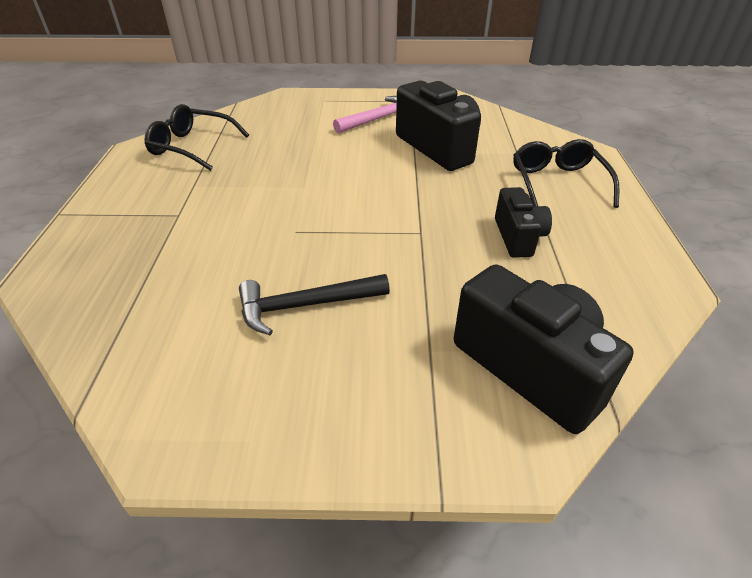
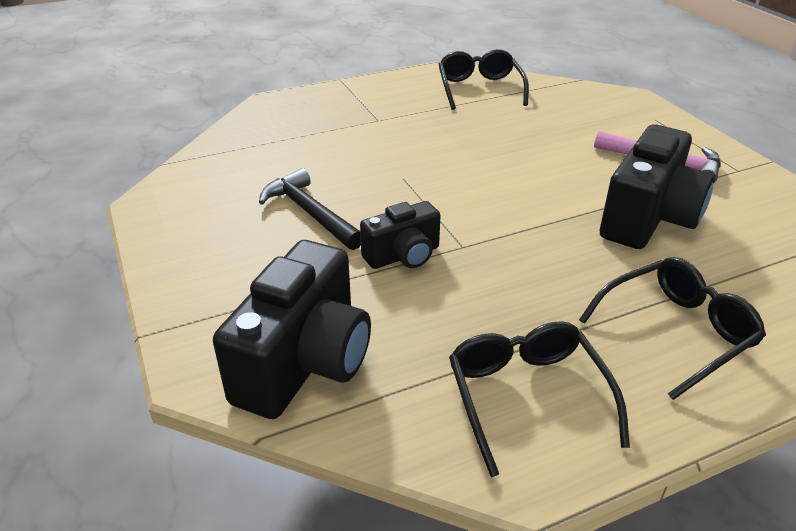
camera: 65 degrees right, 5 degrees down
black camera [495,187,552,258] -> black camera moved to [360,201,441,269]
none -> black glasses [449,321,630,477]

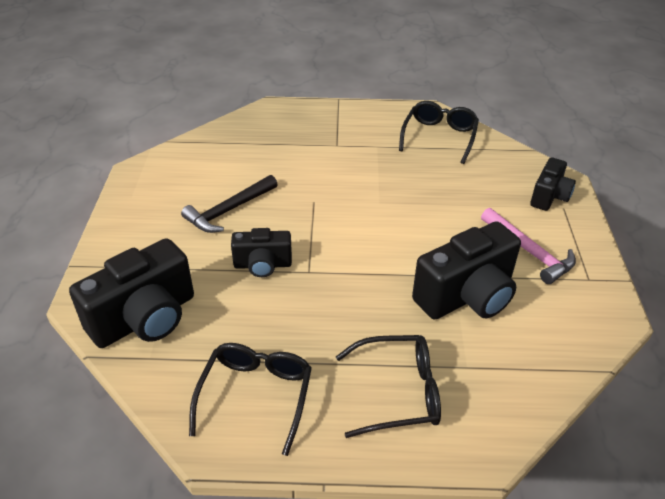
camera: 25 degrees right, 5 degrees up
black hammer [259,168,361,250] -> black hammer turned 120 degrees counterclockwise [181,175,278,233]
none -> black camera [530,157,576,211]

